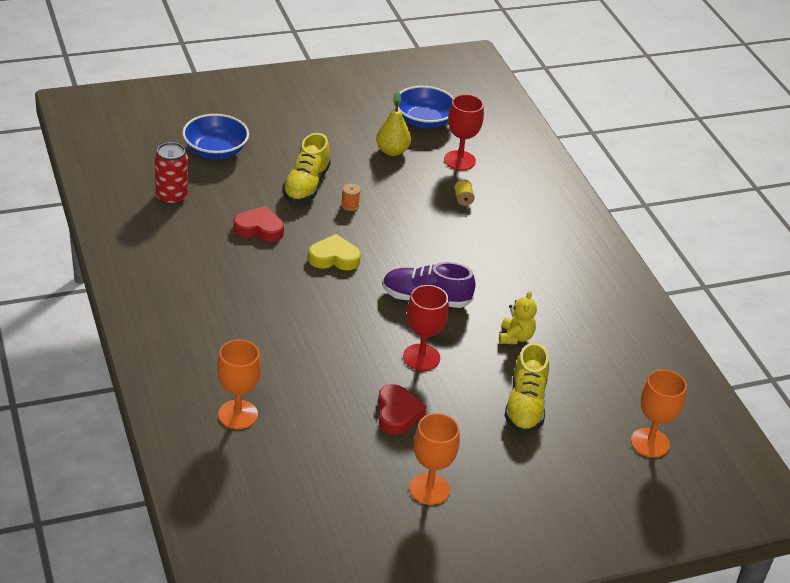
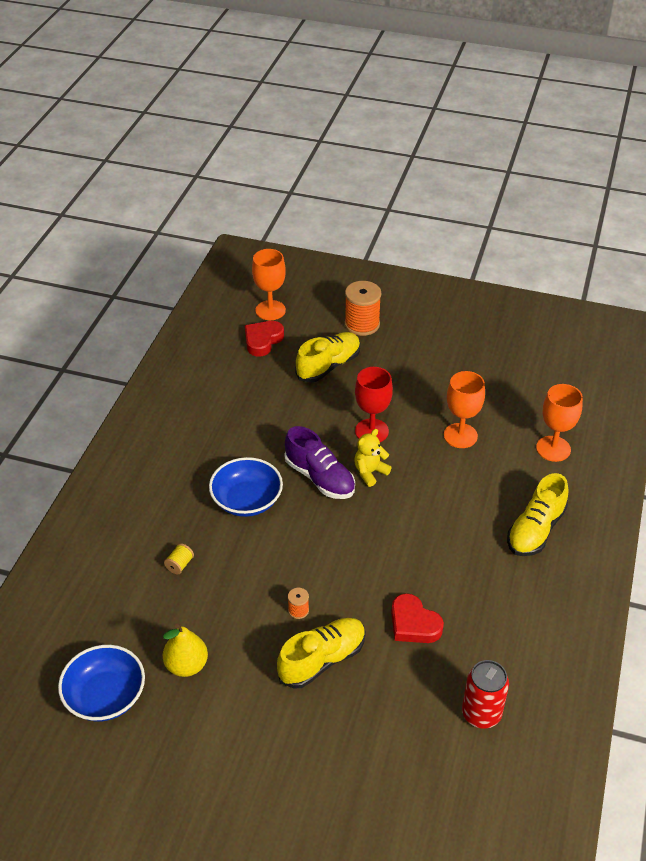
camera: 140 degrees left, 5 degrees up
blue bowl [182,114,249,159] -> blue bowl moved to [209,457,283,517]
yellow heart [308,234,361,270] -> none
red heart [378,384,426,435] -> red heart moved to [245,321,284,356]
orange goblet [409,413,460,505] -> orange goblet moved to [444,371,485,448]
red goblet [444,94,484,170] -> none
yellow teddy bear [499,291,537,344] -> yellow teddy bear moved to [354,429,392,487]
none -> orange spool [344,281,381,336]
none -> yellow shoe [507,473,569,556]

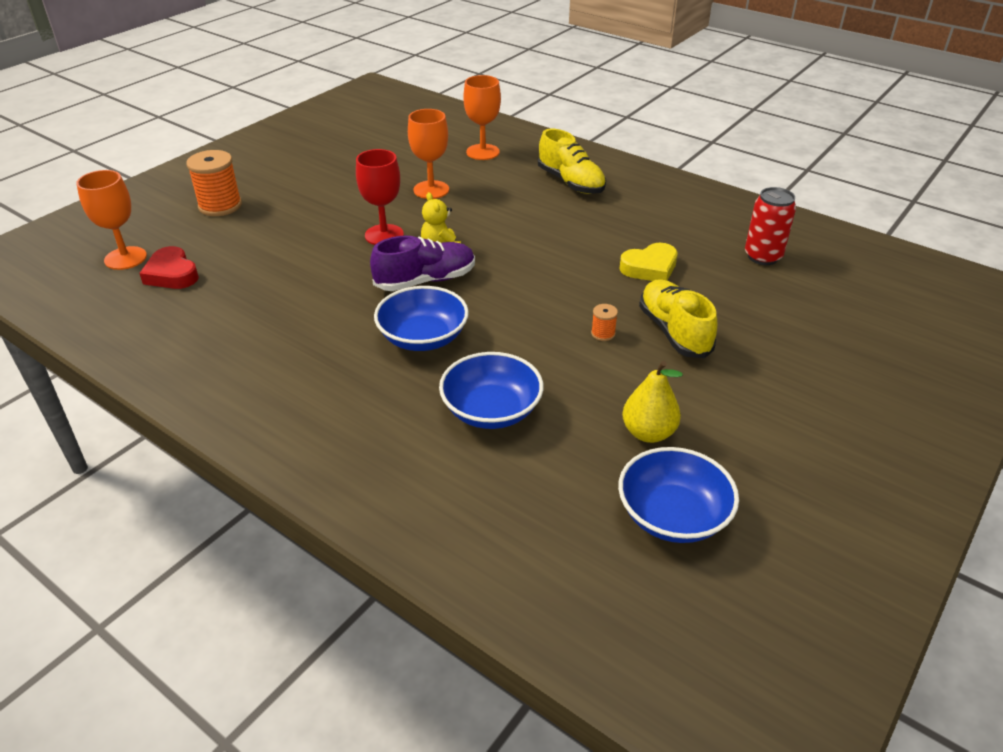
camera: 70 degrees left, 5 degrees down
yellow spool [164,543,194,574] -> blue bowl [439,352,544,429]
yellow shoe [295,332,360,383] -> none
red heart [391,593,444,643] -> yellow heart [619,243,678,281]

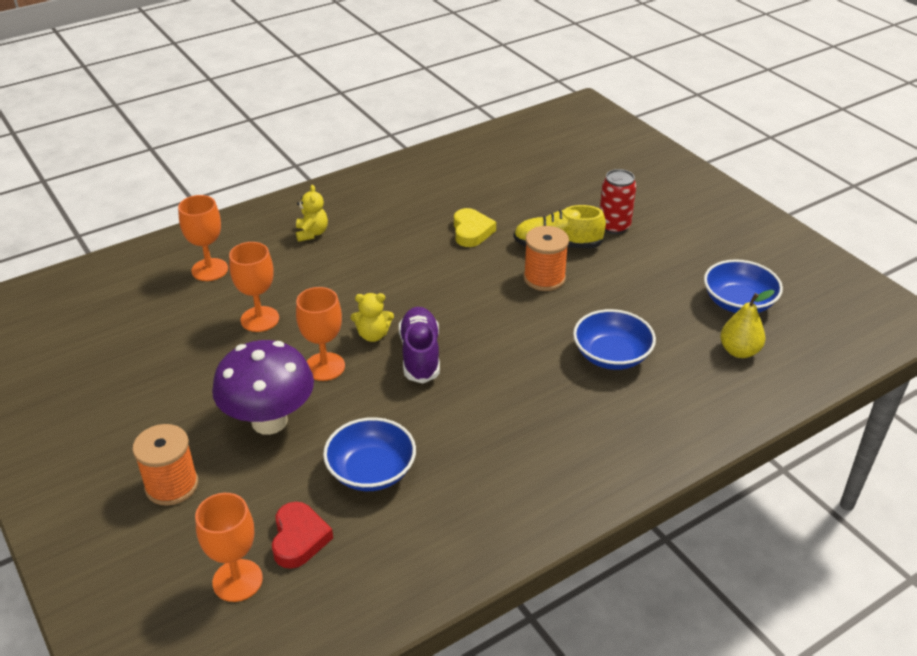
camera: 70 degrees left, 0 degrees up
red heart [139,246,199,289] -> red heart turned 75 degrees counterclockwise [272,502,333,569]
red goblet [356,149,404,245] -> orange goblet [296,287,345,381]
blue bowl [374,286,469,351] -> blue bowl moved to [323,417,416,491]
yellow shoe [538,129,606,194] -> yellow teddy bear [296,185,328,242]
orange spool [591,304,618,341] -> orange spool [523,226,569,291], size x2.16
yellow pear [622,361,683,443] -> yellow pear moved to [720,290,774,358]
red can [745,187,796,265] -> red can moved to [600,169,636,234]
none -> purple mushroom [212,340,314,435]

